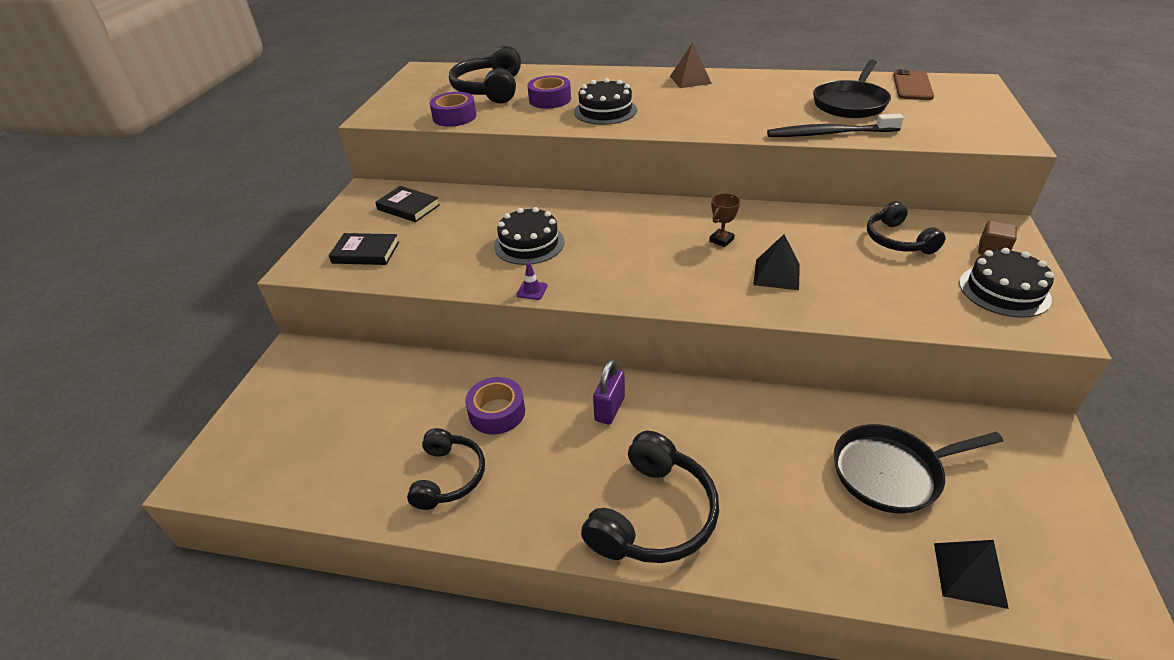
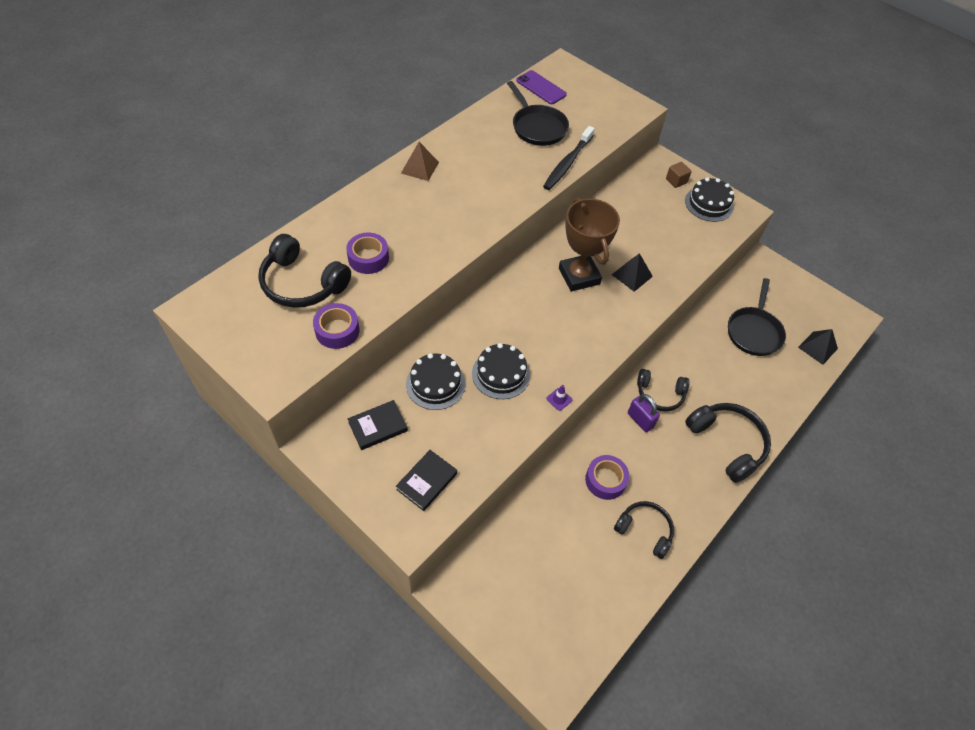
camera: 65 degrees left, 15 degrees up
black cake [574,78,637,125] -> black cake moved to [406,353,465,410]
brown trophy [709,193,740,247] -> brown trophy [559,198,620,291], size x2.43
black headphones [867,201,946,254] -> black headphones moved to [637,369,690,411]
brown phone [893,69,934,100] -> purple phone [516,70,567,104]

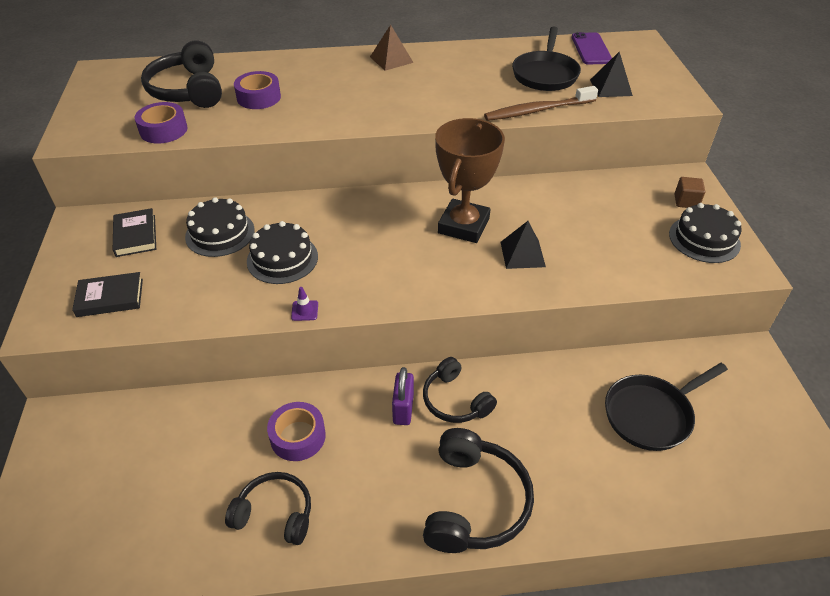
camera: 45 degrees right, 10 degrees down
black book [348,400,408,450] -> black book turned 60 degrees clockwise [113,208,156,257]
black toothbrush [543,126,595,190] -> brown toothbrush [484,86,598,121]
black headphones [614,501,674,559] -> black headphones turned 60 degrees counterclockwise [225,472,311,545]
black pyramid [798,329,838,365] -> black pyramid moved to [590,52,633,97]

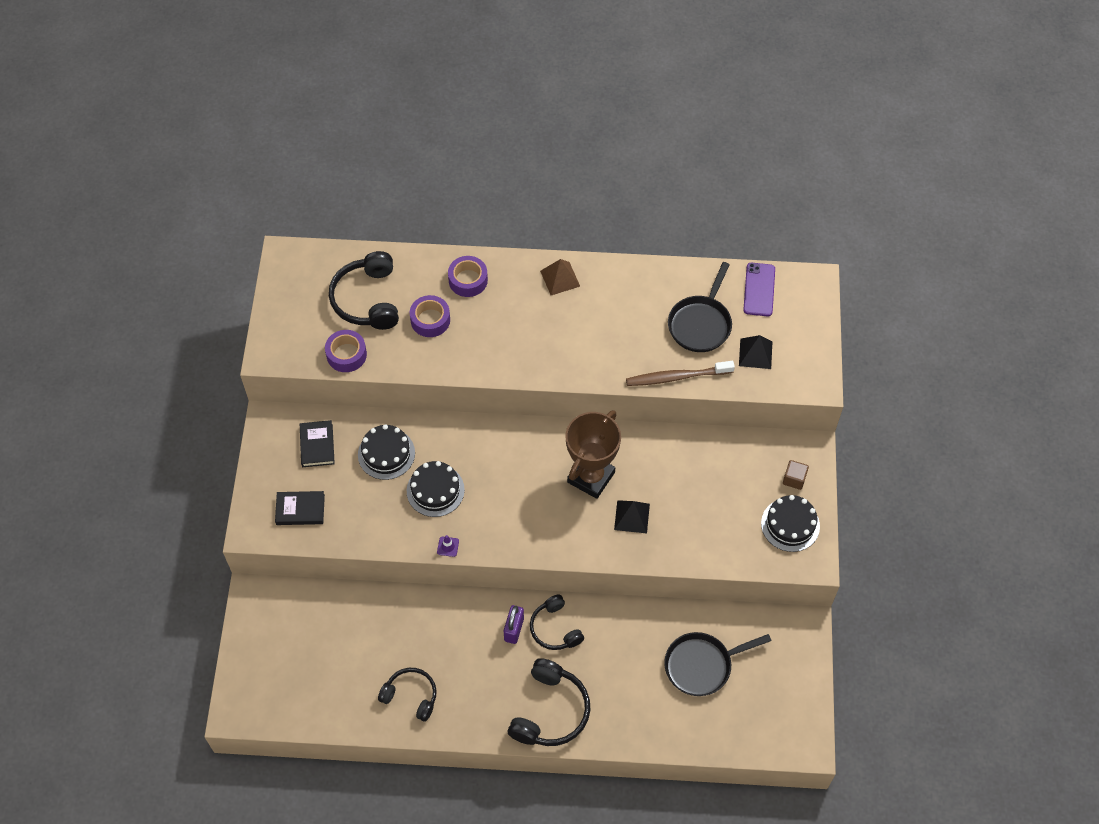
camera: 10 degrees right, 15 degrees up
purple tape [267,402,326,461] -> purple tape moved to [448,256,488,297]

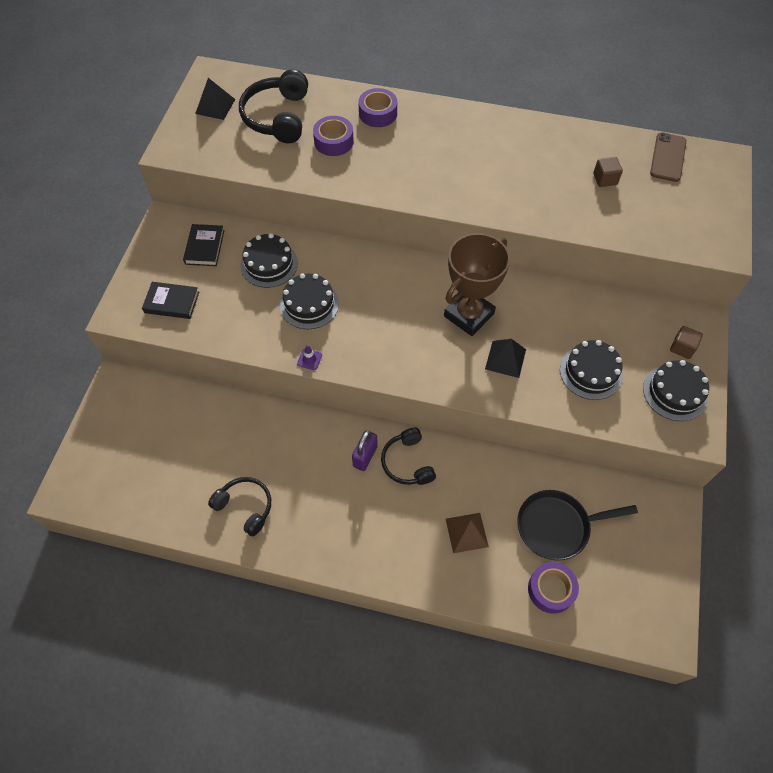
camera: 10 degrees right, 0 degrees up
purple tape [325,330,367,372] -> purple tape moved to [528,562,579,614]
black headphones [508,658,590,746] -> none
brown pyramid [540,259,580,295] -> brown pyramid moved to [446,513,489,553]
brown toothbrush [626,361,735,386] -> none
black pan [668,262,732,352] -> brown cube [593,157,623,187]
black pyramid [739,335,772,369] -> black pyramid moved to [195,78,235,120]
purple phone [743,263,775,316] -> brown phone [650,132,687,182]
none -> black cake [560,340,623,400]

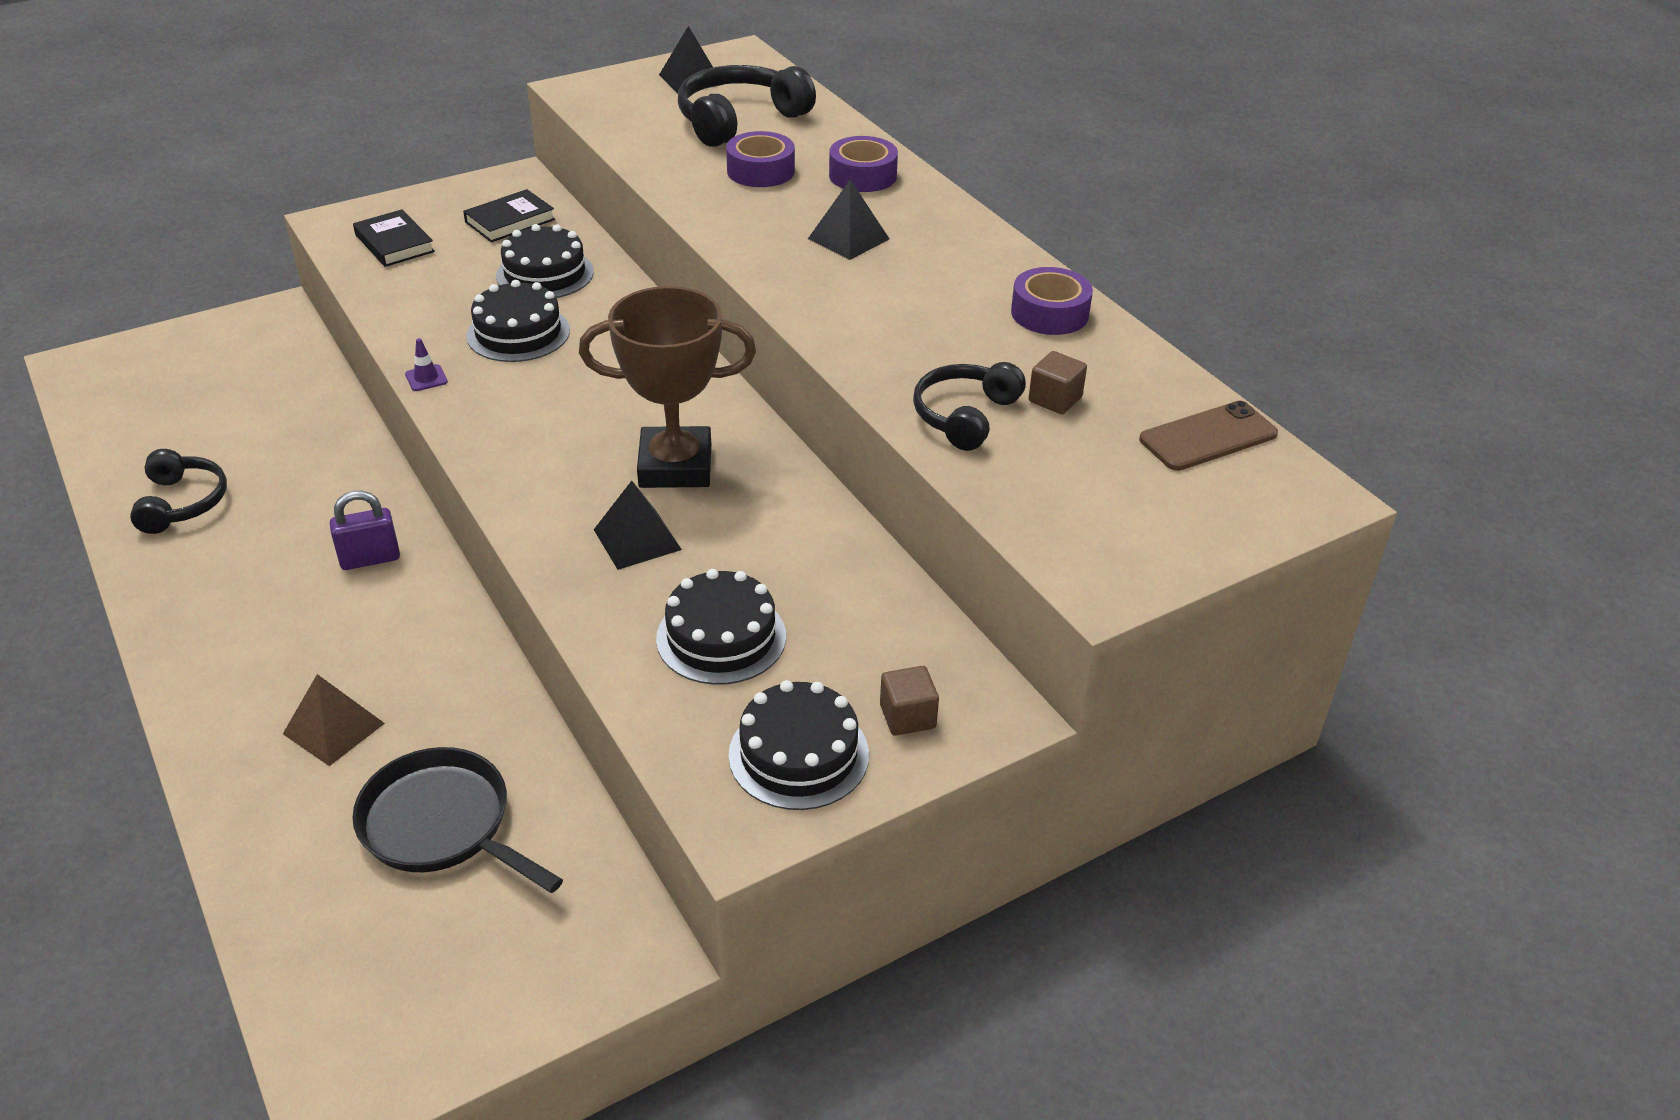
camera: 45 degrees right, 20 degrees down
black headphones [381,428,436,485] -> black headphones moved to [913,362,1026,451]
purple tape [528,562,579,614] -> purple tape moved to [1011,267,1093,335]
none -> black pyramid [808,180,889,260]

